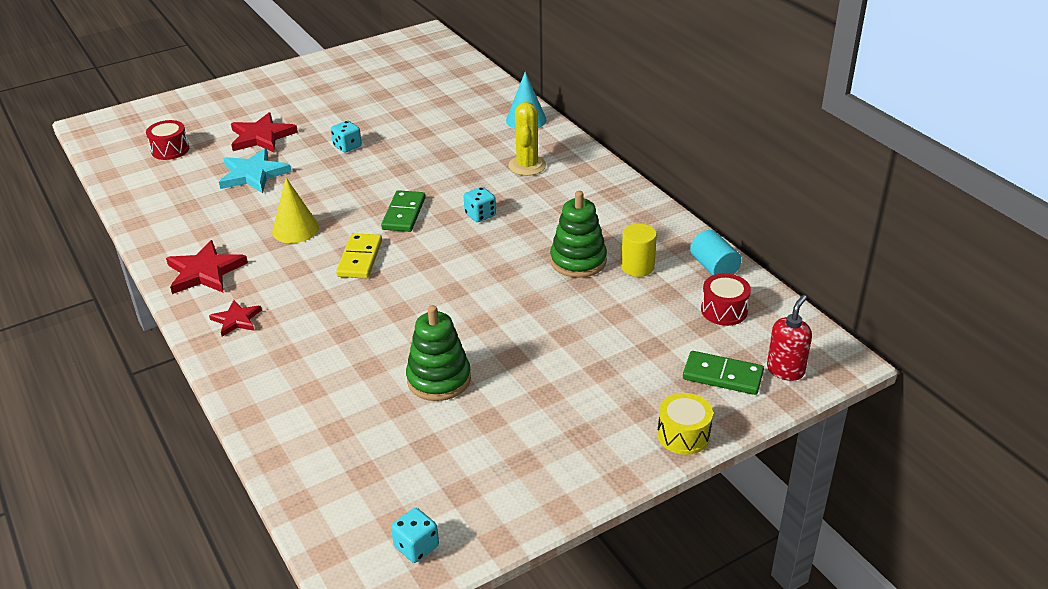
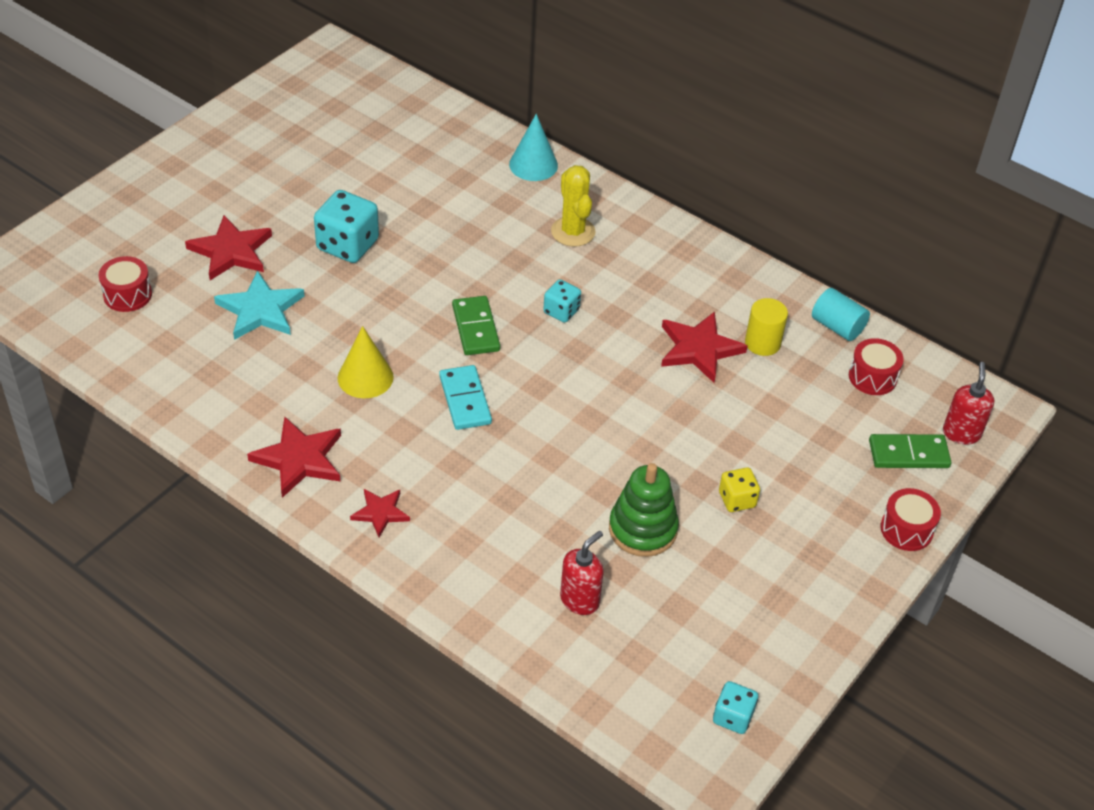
camera: 25 degrees left, 10 degrees up
turquoise dice [331,120,362,153] -> turquoise dice [314,190,379,263], size x1.76
yellow domino [336,233,382,278] -> turquoise domino [439,365,492,430]
green stacking toy [550,191,607,278] -> red star [661,312,748,383]
yellow drum [657,393,713,455] -> red drum [881,488,941,551]
none -> red soap dispenser [560,531,604,615]
none -> yellow dice [719,467,760,512]

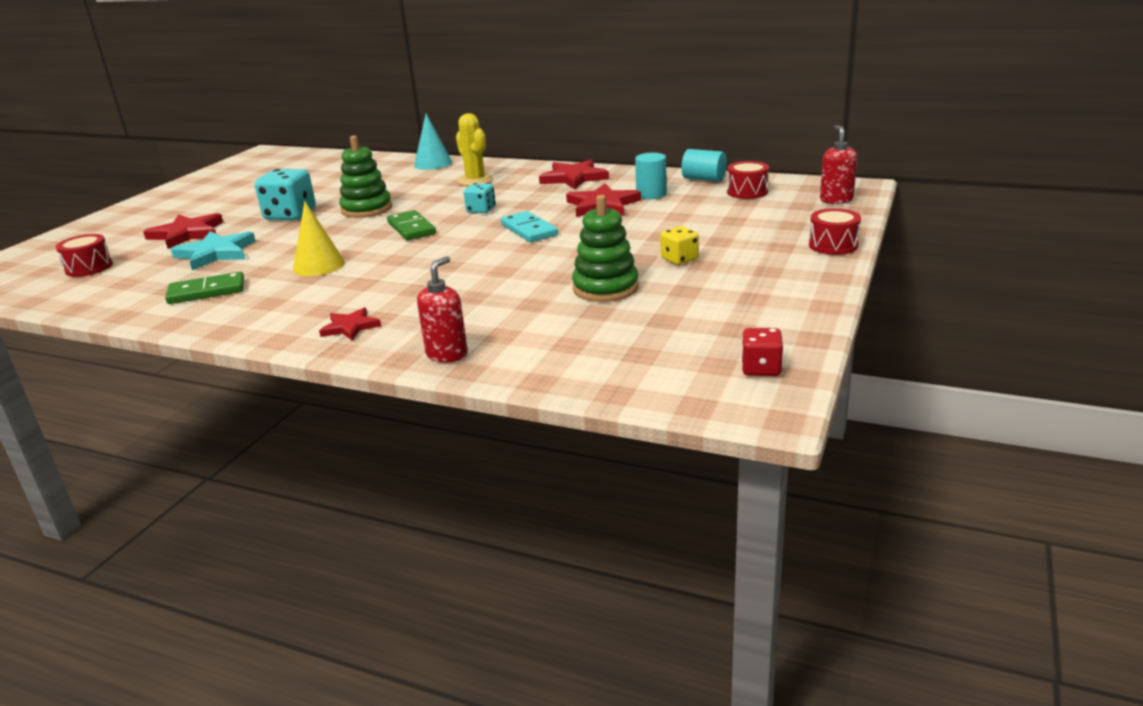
camera: 10 degrees left, 20 degrees down
red star [247,417,341,498] -> red star moved to [539,159,609,189]
turquoise domino [439,365,492,430] -> turquoise domino moved to [501,211,558,242]
red soap dispenser [560,531,604,615] -> red soap dispenser moved to [417,256,468,363]
turquoise dice [713,681,758,734] -> red dice [741,328,783,376]
yellow cylinder [745,298,788,356] -> turquoise cylinder [635,153,667,199]
green domino [869,434,951,468] -> green domino moved to [165,272,244,304]
none -> green stacking toy [339,136,392,218]

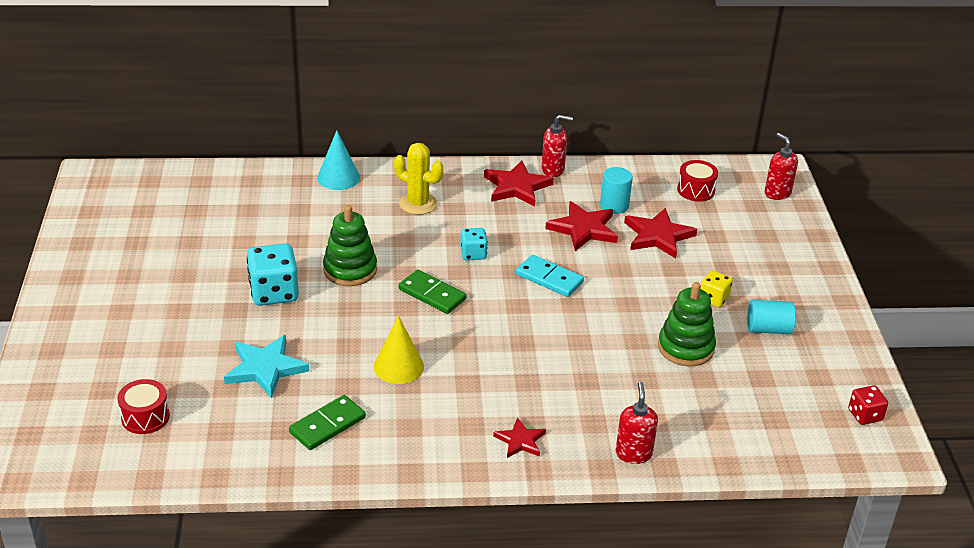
camera: 30 degrees left, 10 degrees up
red star [143,213,223,249] -> red star moved to [624,208,697,259]
turquoise cylinder [681,149,727,182] -> turquoise cylinder moved to [747,300,796,334]
red drum [809,208,861,255] -> none
none -> red soap dispenser [542,115,573,177]

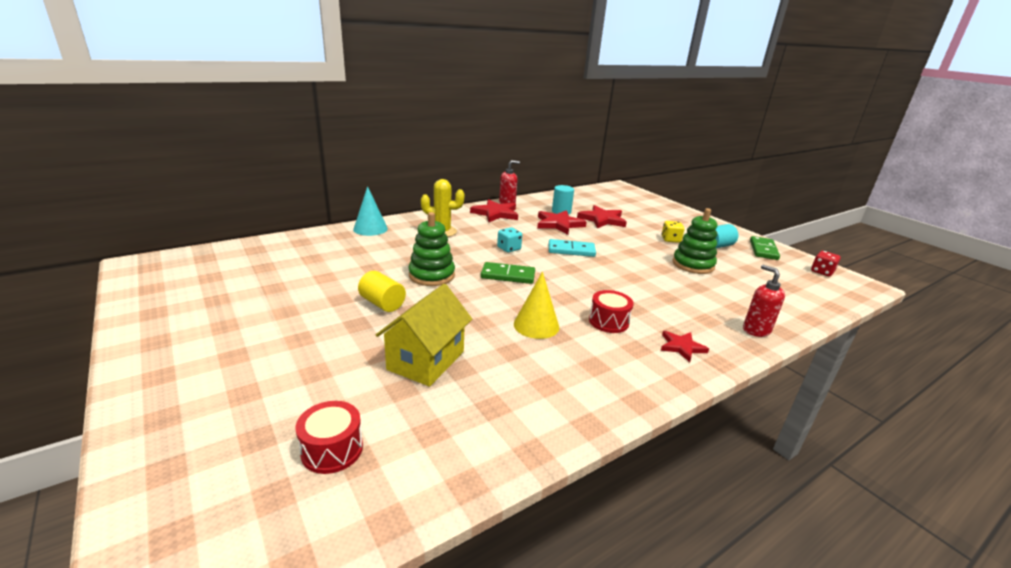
camera: 30 degrees left, 10 degrees down
turquoise star [224,335,309,399] -> yellow house [376,284,472,387]
turquoise dice [247,243,299,306] -> yellow cylinder [358,271,406,312]
green domino [289,395,366,450] -> green domino moved to [750,236,780,260]
red drum [677,160,718,202] -> red drum moved to [589,290,634,333]
red soap dispenser [765,133,798,200] -> none

